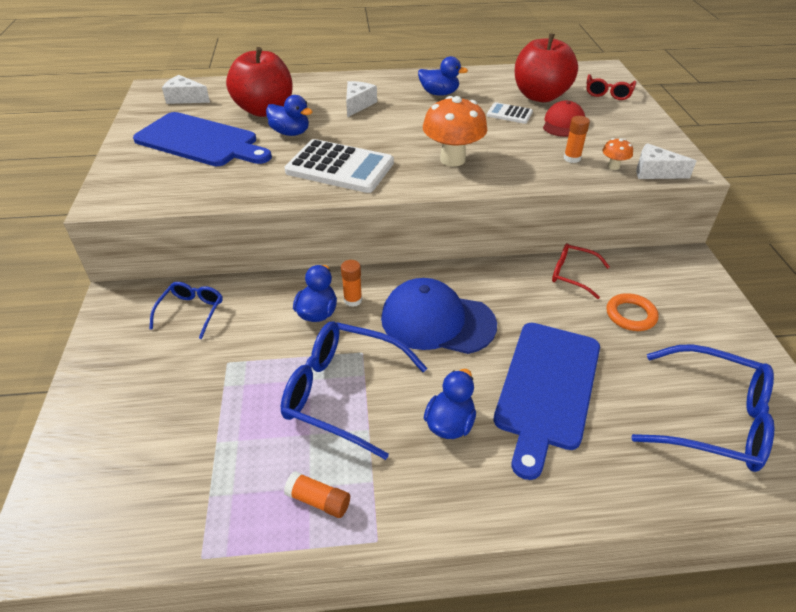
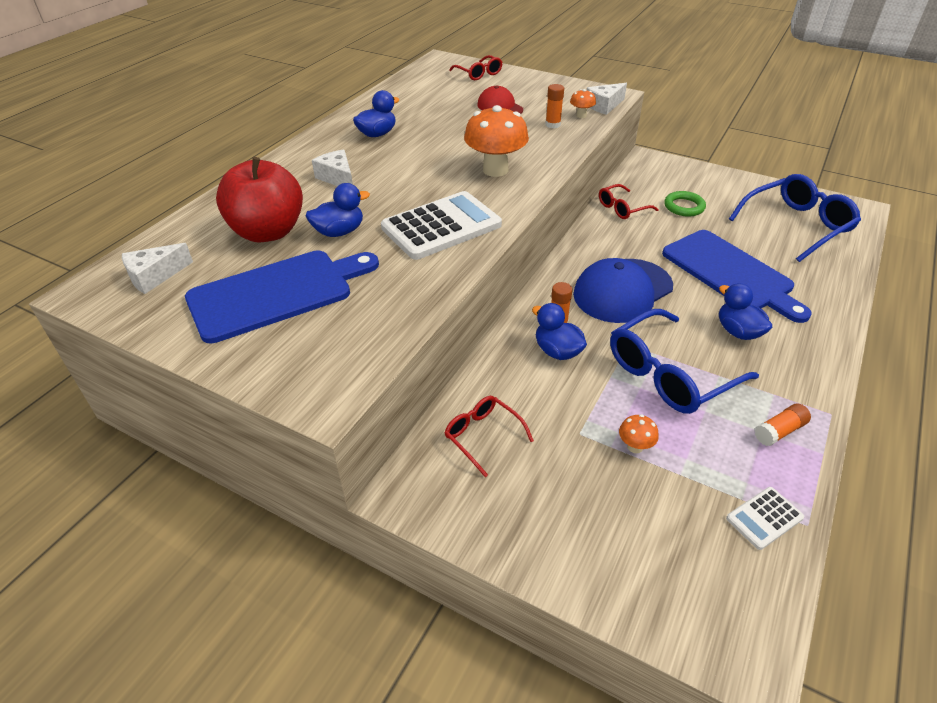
camera: 55 degrees left, 0 degrees up
blue glasses [149,282,223,339] -> red glasses [445,396,534,477]
white calculator [487,102,533,124] -> white calculator moved to [726,487,804,550]
red apple [515,33,578,102] -> none
orange ring [606,293,659,331] -> green ring [664,191,706,217]
none -> orange mushroom [619,414,659,453]

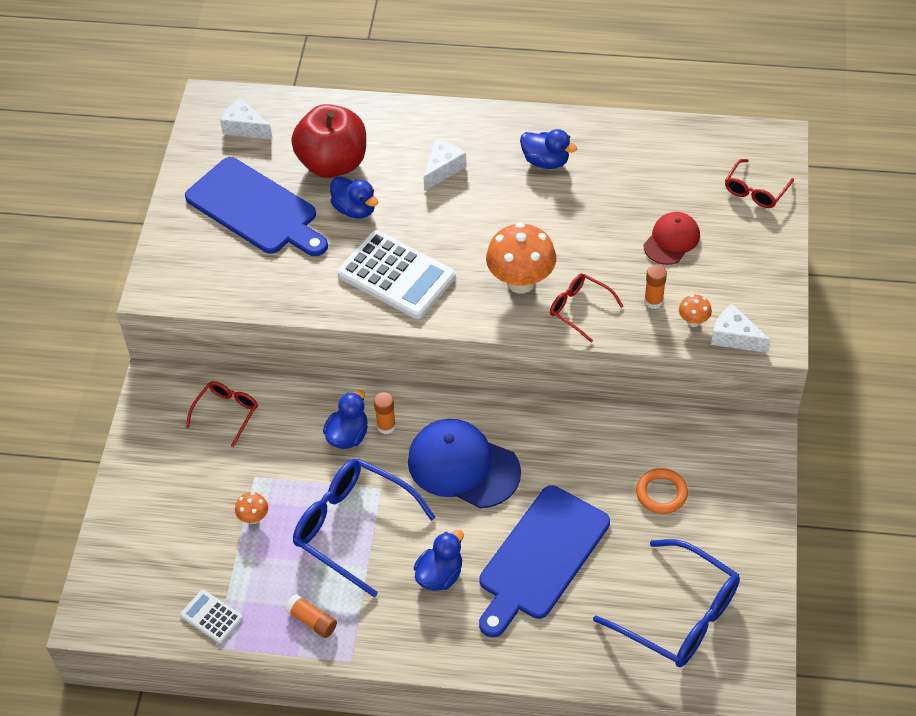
camera: 70 degrees right, 10 degrees up
red glasses [599,184,658,219] -> red glasses moved to [550,273,624,342]
green ring [664,191,706,217] -> orange ring [636,468,688,514]

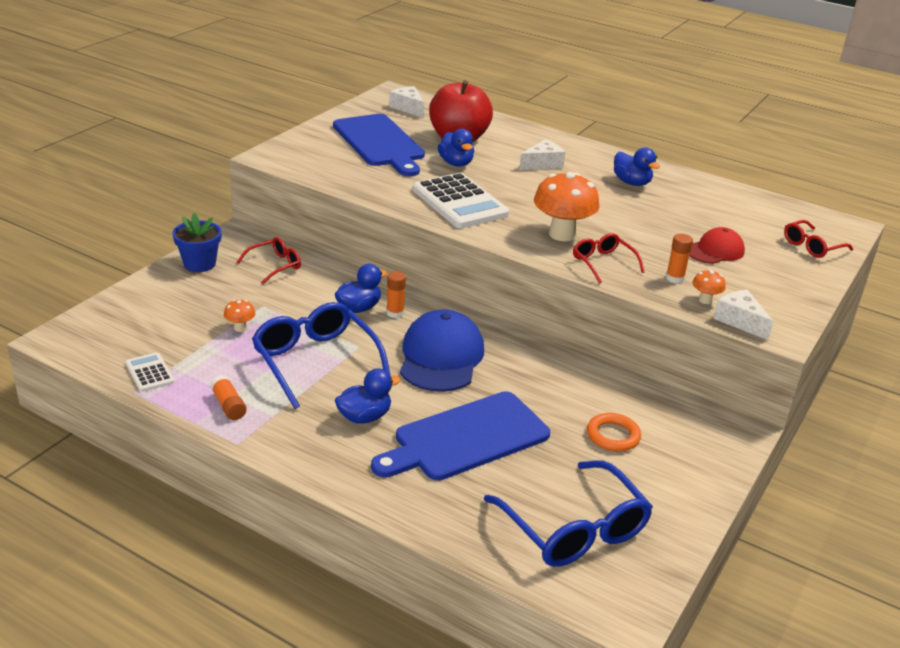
camera: 20 degrees right, 20 degrees down
blue cap [408,419,521,508] -> blue cap turned 45 degrees clockwise [400,309,484,392]
none -> blue flower pot [173,213,222,272]

